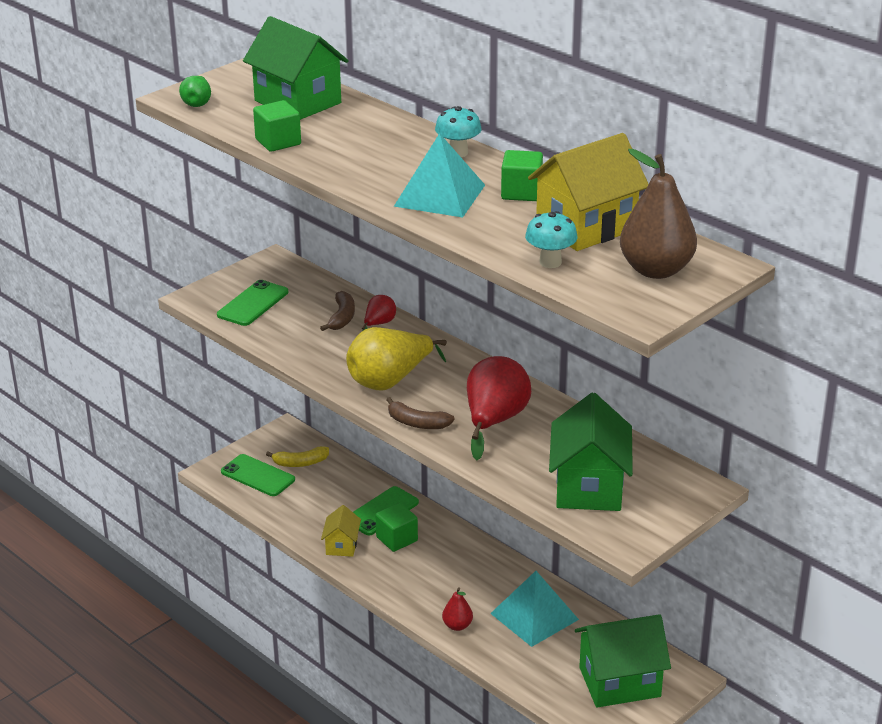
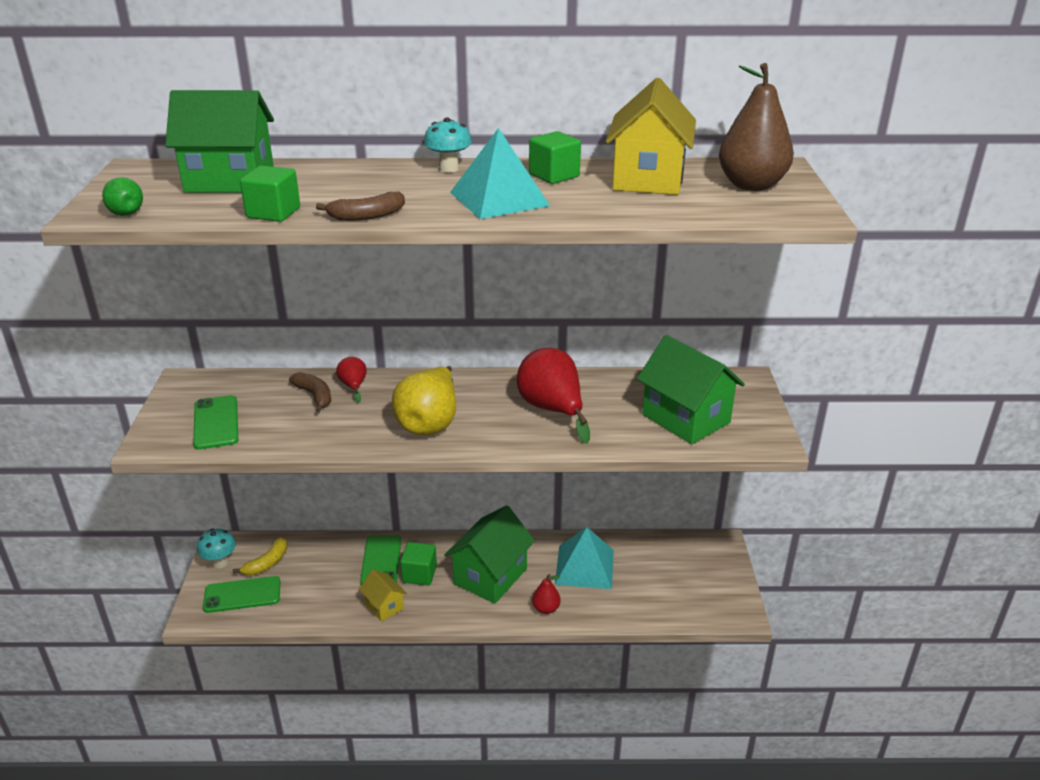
camera: 45 degrees left, 0 degrees up
brown banana [387,397,455,429] -> brown banana moved to [316,191,405,221]
turquoise mushroom [525,211,578,268] -> turquoise mushroom moved to [197,528,236,569]
green house [575,614,671,708] -> green house moved to [444,505,535,604]

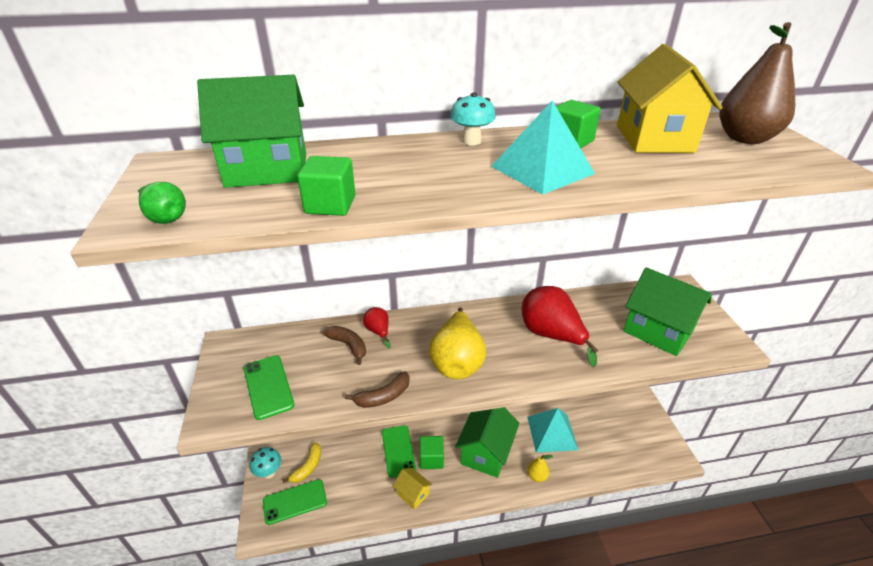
camera: 10 degrees left, 5 degrees up
brown banana [316,191,405,221] -> brown banana moved to [345,371,410,408]
red pear [532,574,561,614] -> yellow pear [527,455,553,482]

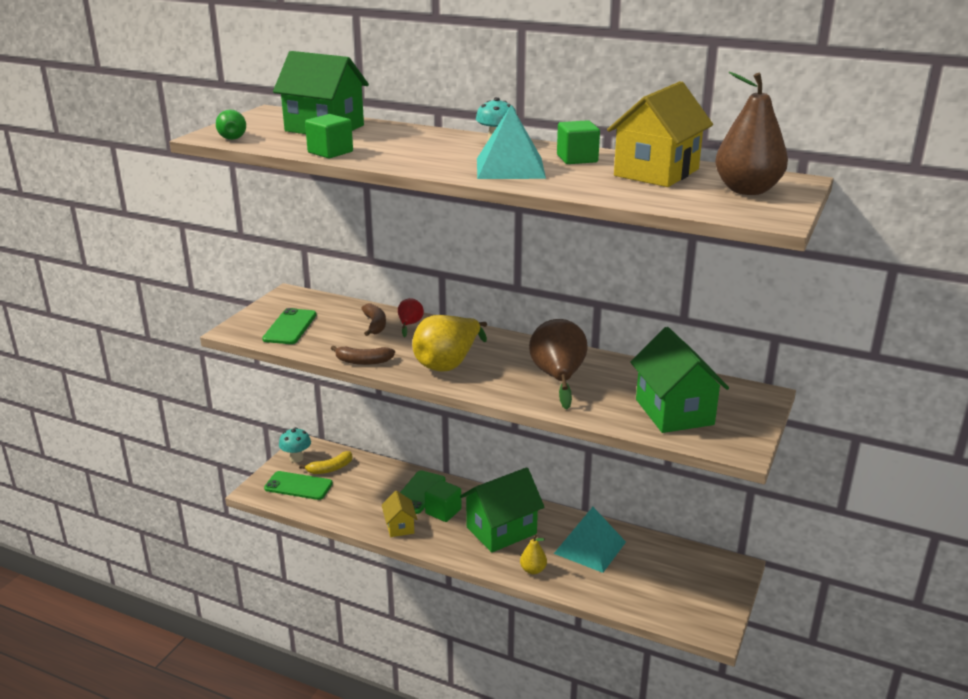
camera: 35 degrees right, 10 degrees down
red pear [522,286,599,367] -> brown pear [529,319,588,410]

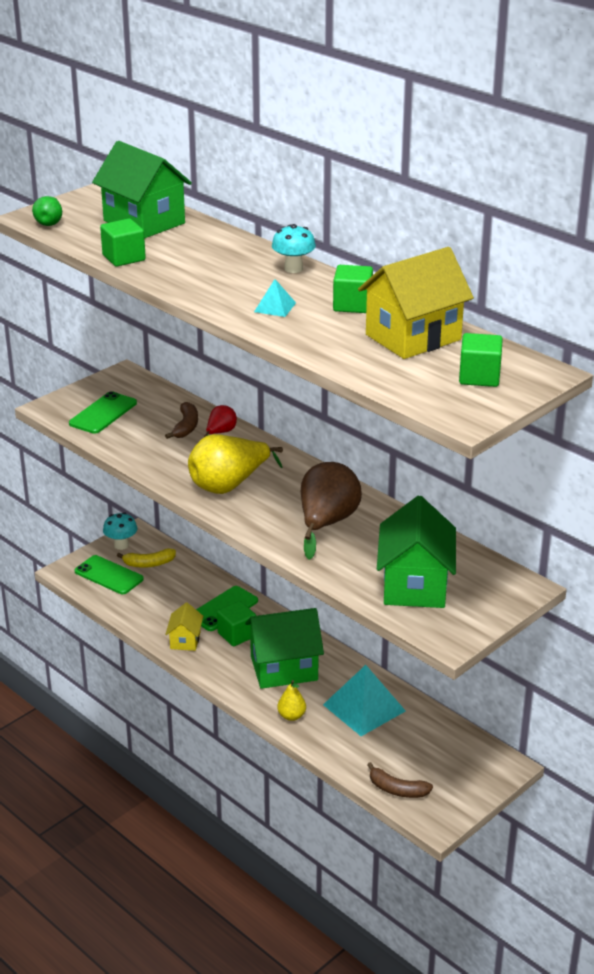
camera: 20 degrees right, 5 degrees up
brown banana [331,346,395,365] -> brown banana moved to [367,762,433,798]
turquoise pyramid [477,105,546,179] -> turquoise pyramid [254,279,296,317], size x0.48
brown pear [715,72,788,195] -> green cube [459,333,503,387]

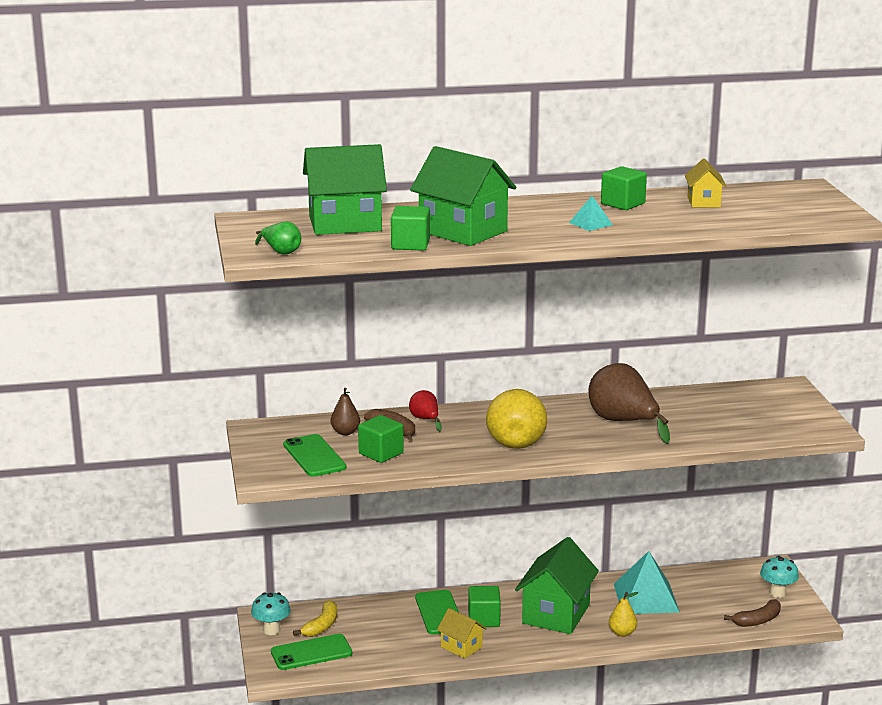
camera: 55 degrees left, 10 degrees down
turquoise mushroom [272,224,316,273] -> turquoise mushroom moved to [760,556,799,598]
yellow house [358,247,474,359] -> yellow house [685,158,727,207], size x0.52
green house [377,496,456,608] -> green house moved to [410,146,516,246]
green cube [459,333,503,387] -> green cube moved to [358,415,404,463]
none -> brown pear [331,388,360,435]

